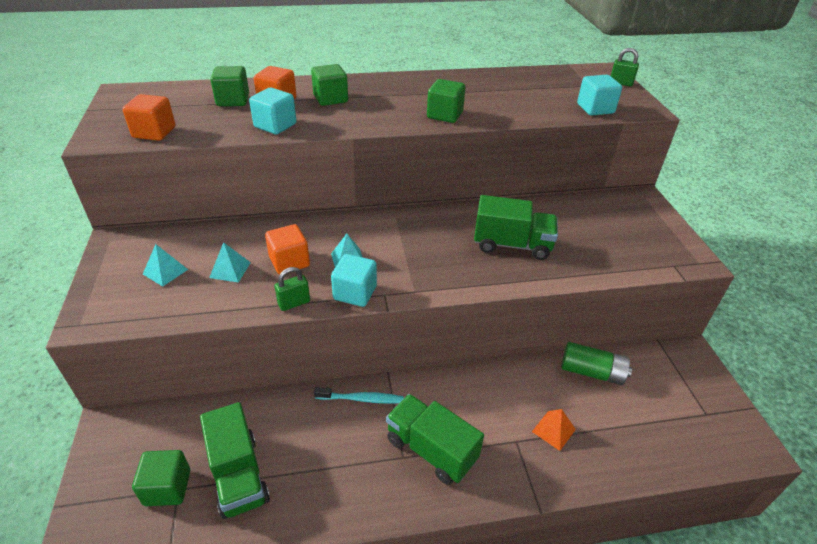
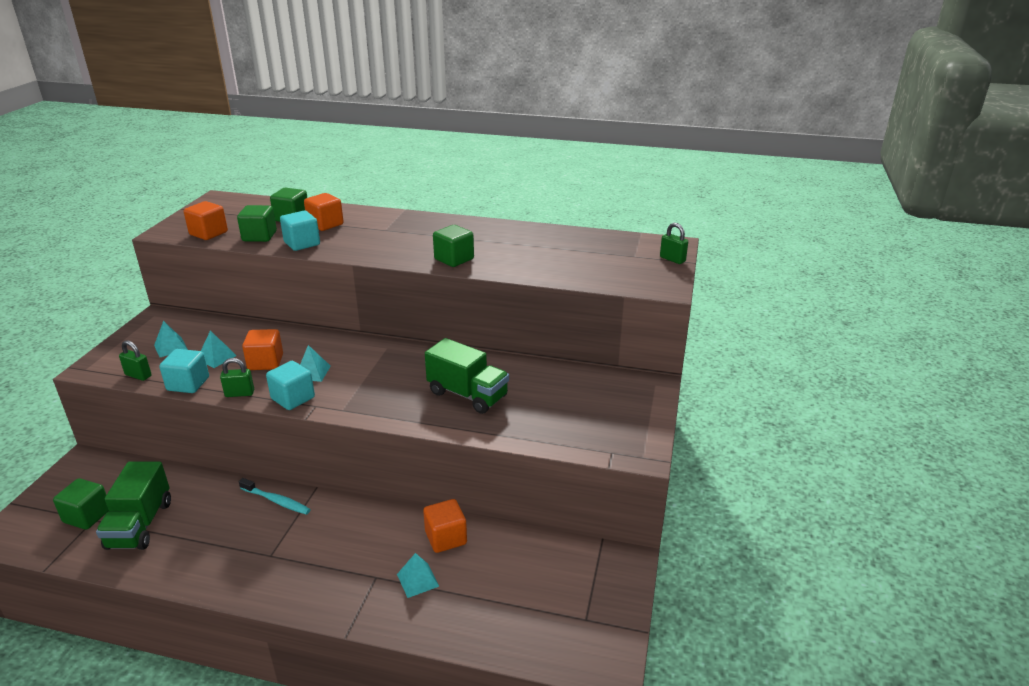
camera: 25 degrees right, 10 degrees down
green cube [311,64,348,106] -> green cube moved to [237,205,277,242]
green truck [386,394,484,485] -> none
orange pyramid [532,409,576,451] -> turquoise pyramid [397,553,439,598]
green battery [561,342,632,385] -> none
turquoise cube [577,75,622,116] -> turquoise cube moved to [159,349,209,393]
none -> green padlock [119,340,152,381]
none -> orange cube [423,499,467,553]

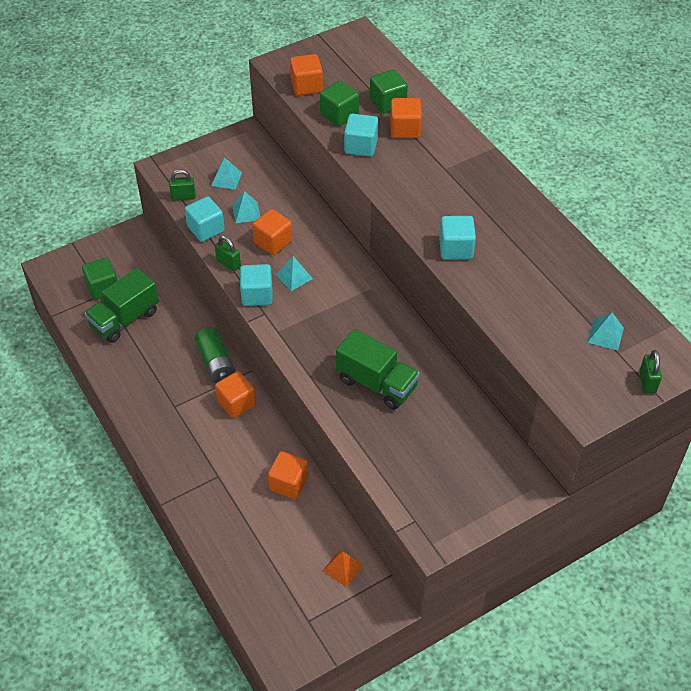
camera: 45 degrees right, 20 degrees up
green padlock [119,340,152,381] -> green padlock turned 75 degrees counterclockwise [169,169,196,201]
turquoise toothbrush [239,478,311,515] -> green battery [195,327,235,383]
turquoise pyramid [397,553,439,598] -> turquoise pyramid moved to [587,313,624,351]
green truck [425,338,509,414] -> green truck turned 45 degrees counterclockwise [336,329,420,409]
green cube [433,225,474,267] -> turquoise cube [439,216,476,259]
none -> orange cube [215,371,256,418]
none -> orange pyramid [323,550,363,587]

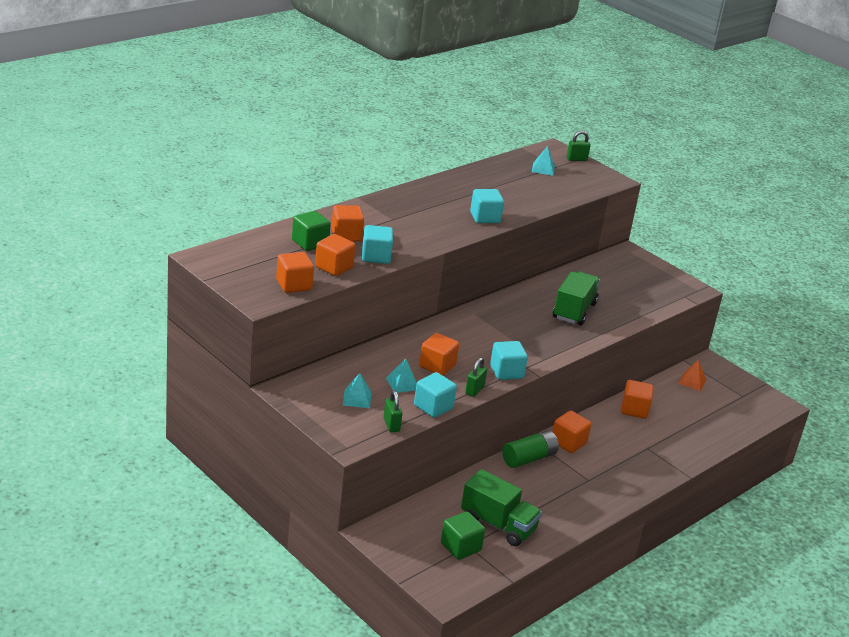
camera: 105 degrees left, 20 degrees down
turquoise pyramid [276,256,313,291] -> none
green cube [320,81,359,126] -> orange cube [315,234,355,276]

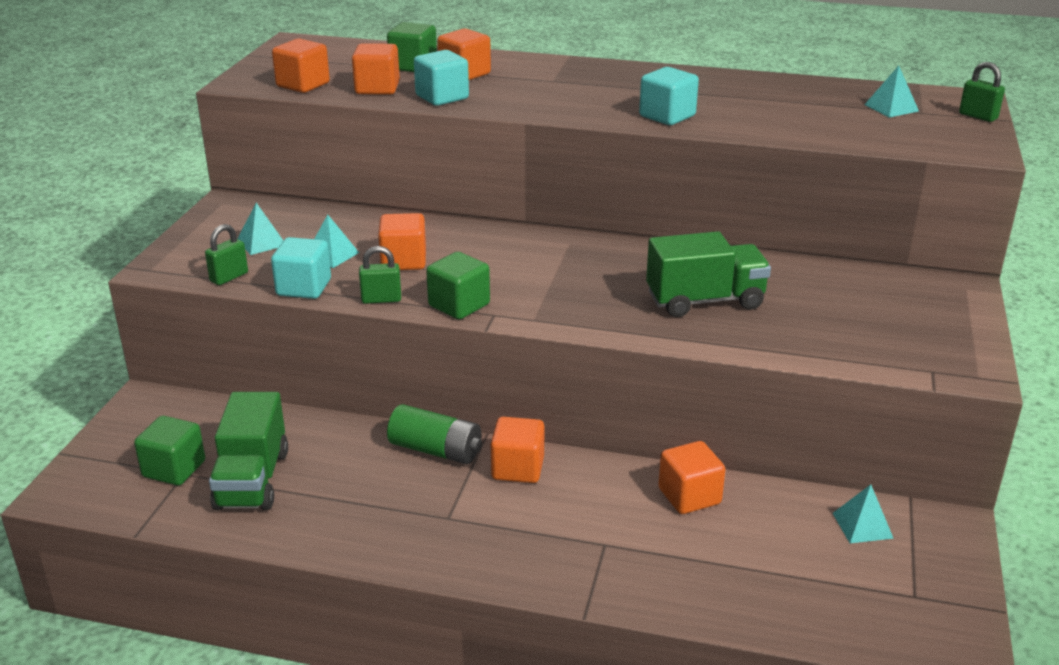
camera: 60 degrees right, 0 degrees up
turquoise cube [490,341,528,380] -> green cube [426,252,490,319]
orange pyramid [678,360,706,391] -> turquoise pyramid [833,484,894,543]

